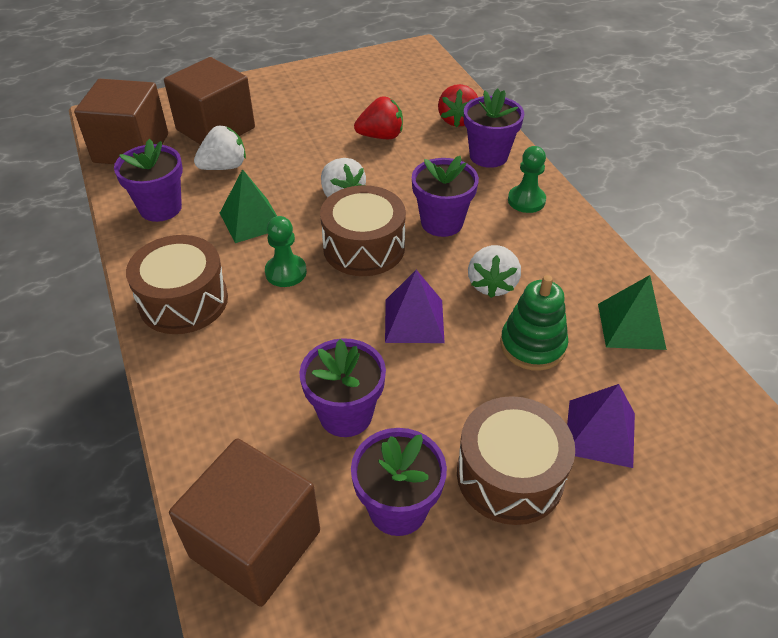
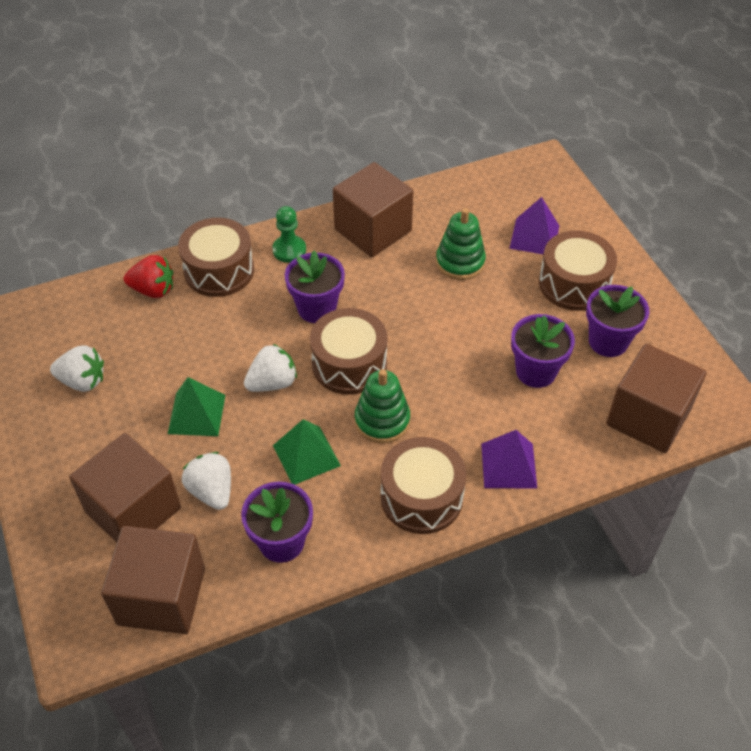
camera: 90 degrees left, 5 degrees up
green pawn [265,216,307,287] -> green stacking toy [355,369,410,443]
red strawberry [354,96,403,139] -> none
purple pyramid [385,270,445,343] -> purple pyramid moved to [481,430,537,489]
purple flower pot [464,89,524,168] -> brown drum [178,218,254,297]
white strawberry [468,245,521,298] -> white strawberry moved to [50,345,104,392]
green pyramid [598,275,667,350] -> green pyramid moved to [168,377,225,436]
none -> brown cube [333,162,413,257]

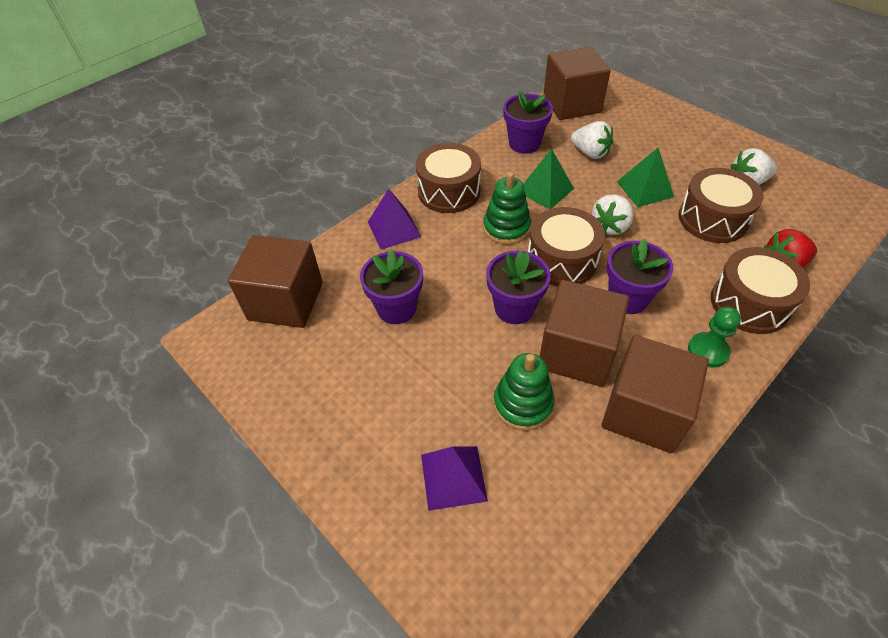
camera: 160 degrees right, 0 degrees up
brown cube [69,433,181,542] -> brown cube moved to [540,280,629,387]
brown drum [539,230,617,311] -> brown drum moved to [679,168,763,243]
purple flower pot [586,285,649,357] -> purple flower pot moved to [486,251,551,324]

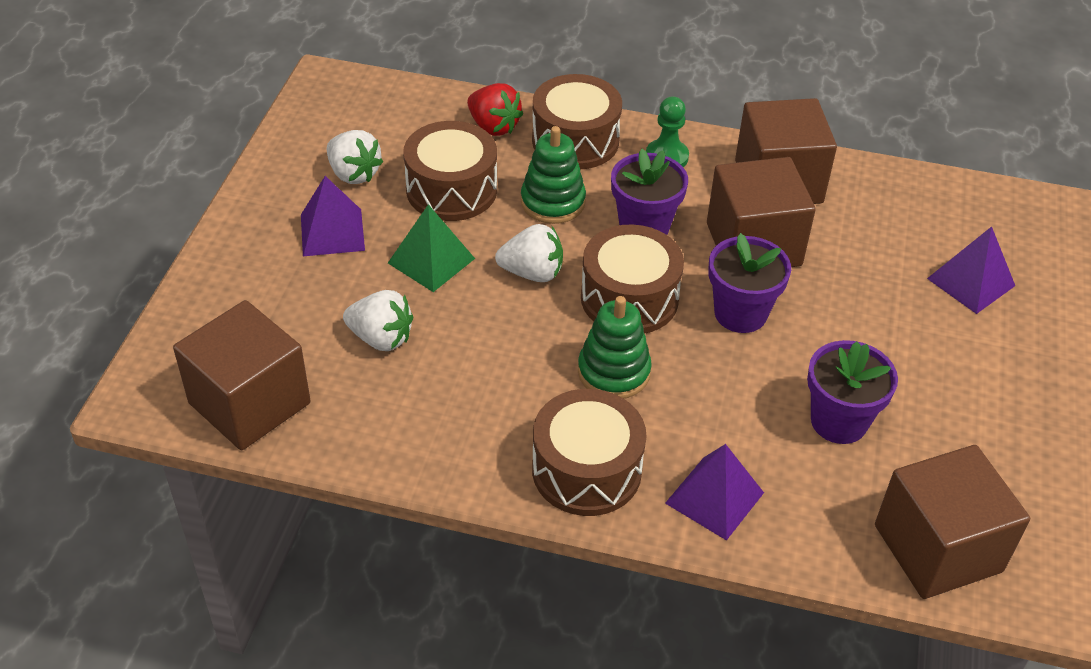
camera: 125 degrees left, 5 degrees down
green stacking toy [494,353,554,431] -> green stacking toy moved to [521,126,586,224]
purple flower pot [503,90,553,154] -> none
green pyramid [523,148,574,209] -> none
white strawberry [571,121,613,159] -> white strawberry turned 105 degrees clockwise [343,290,413,351]
none -> purple pyramid [301,176,365,256]

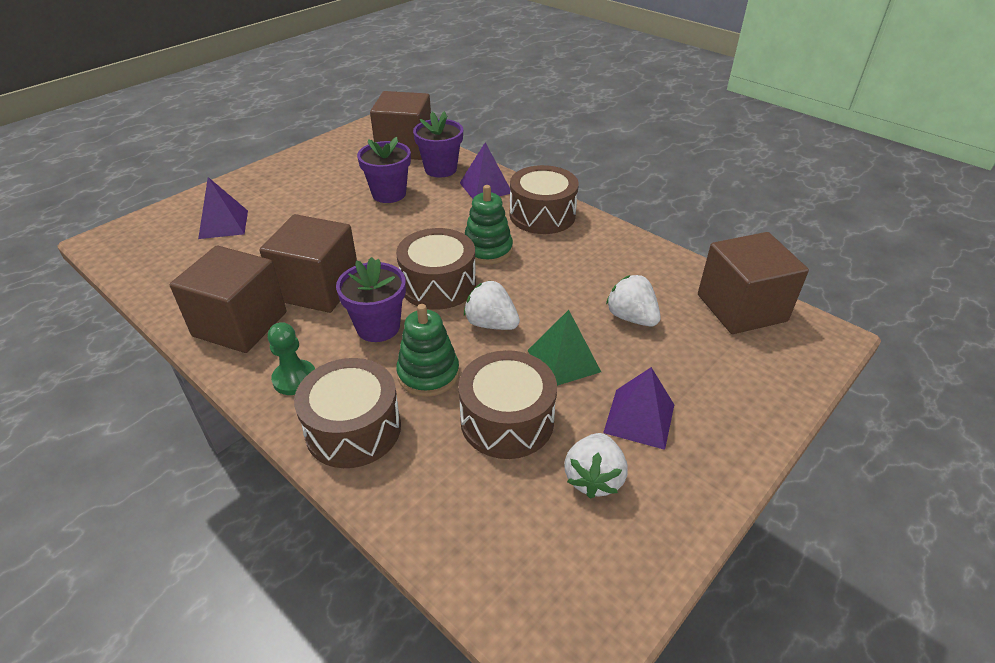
camera: 150 degrees left, 5 degrees down
white strawberry [327,130,383,184] -> white strawberry turned 150 degrees counterclockwise [564,433,628,499]
red strawberry [467,83,523,136] -> none
purple flower pot [708,233,791,333] -> purple flower pot moved to [413,111,463,178]

